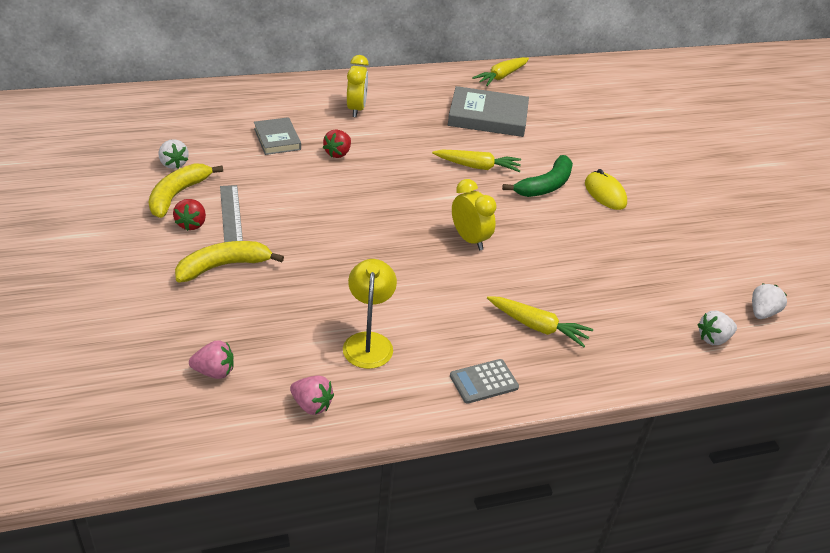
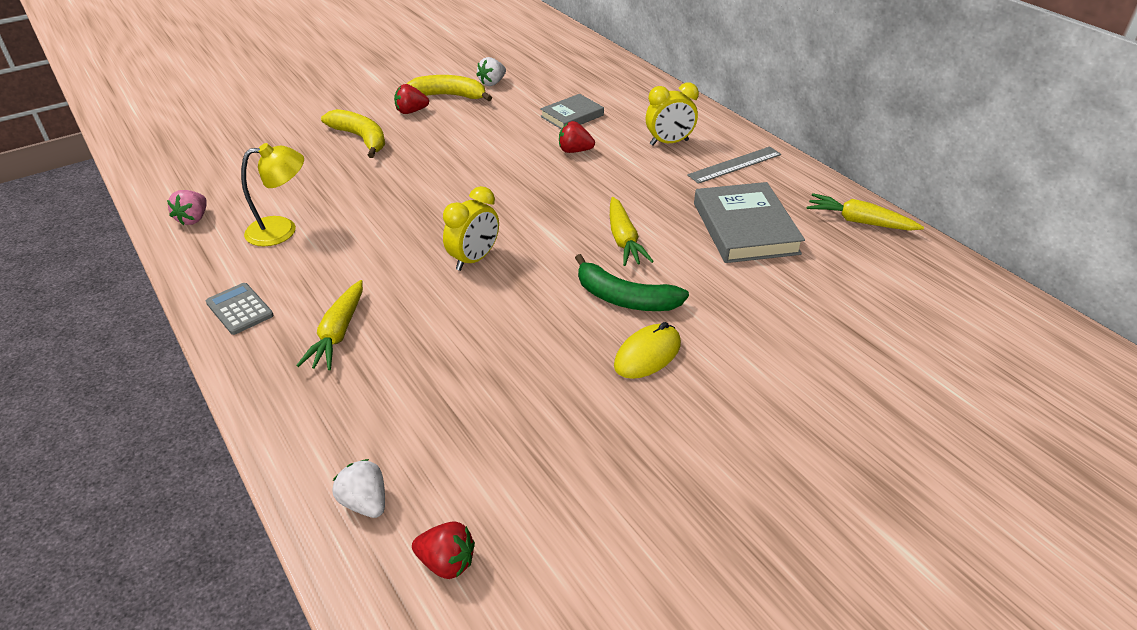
camera: 75 degrees right, 0 degrees up
pink strawberry [189,340,234,379] -> none
grey ruler [220,185,243,242] -> grey ruler moved to [687,146,781,184]
white strawberry [752,283,787,319] -> red strawberry [412,521,475,579]

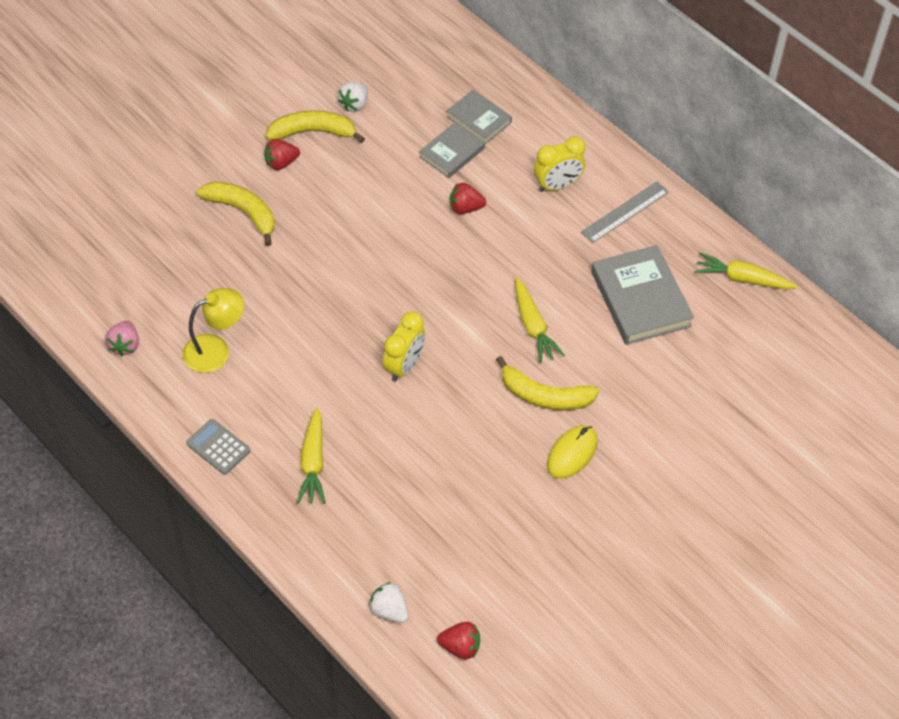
camera: 10 degrees left, 15 degrees up
green banana [575,254,689,311] -> yellow banana [496,356,600,410]
none -> grey book [446,90,512,144]

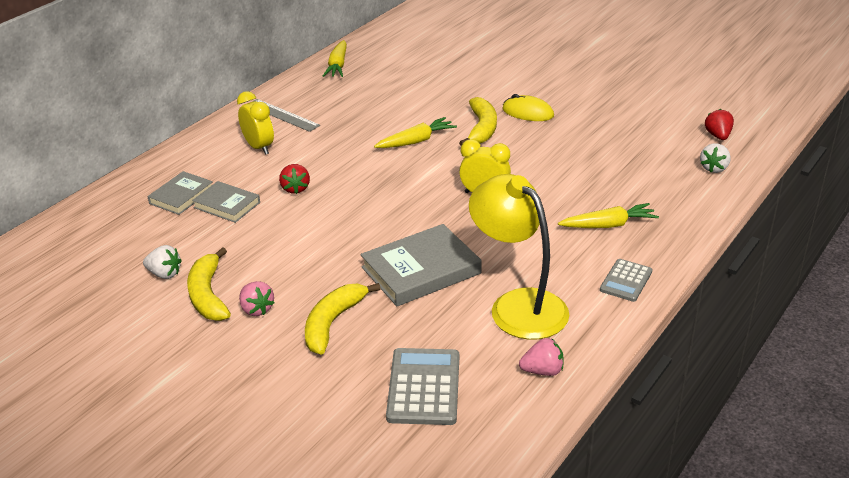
camera: 100 degrees left, 20 degrees down
yellow lamp [182,288,244,373] -> yellow lamp [469,174,569,340], size x1.57
red strawberry [264,139,300,170] -> pink strawberry [239,281,274,316]
grey book [591,245,694,345] -> grey book moved to [360,224,482,307]
none -> grey calculator [386,348,459,425]

